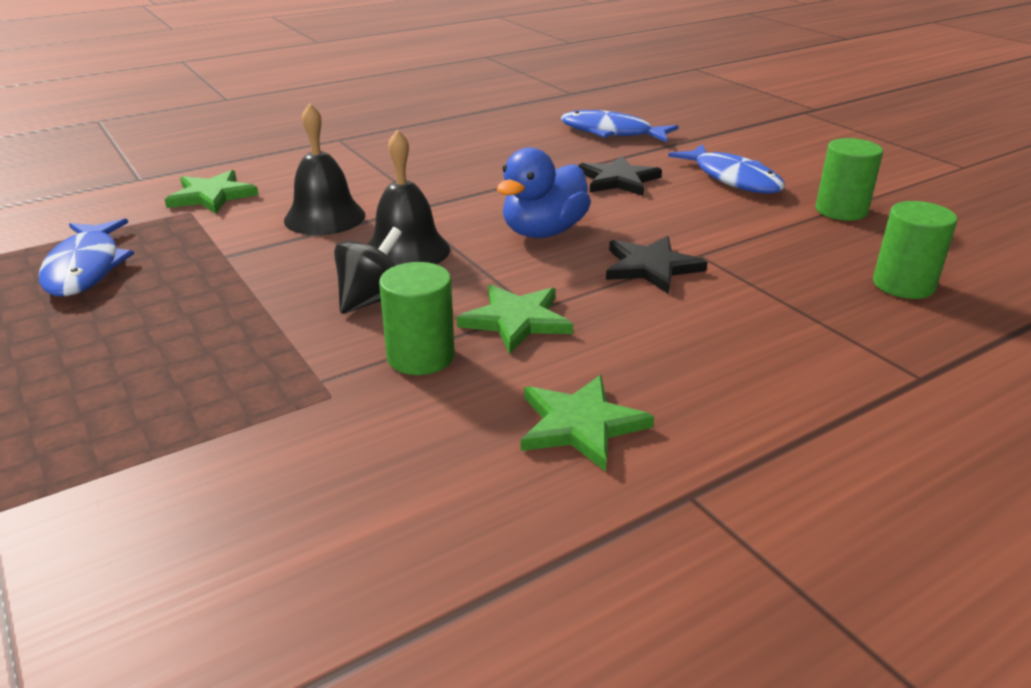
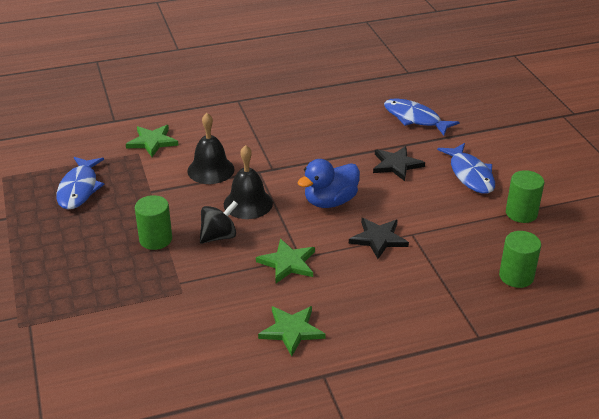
camera: 15 degrees right, 5 degrees up
green cylinder [379,262,455,375] -> green cylinder moved to [135,195,172,250]

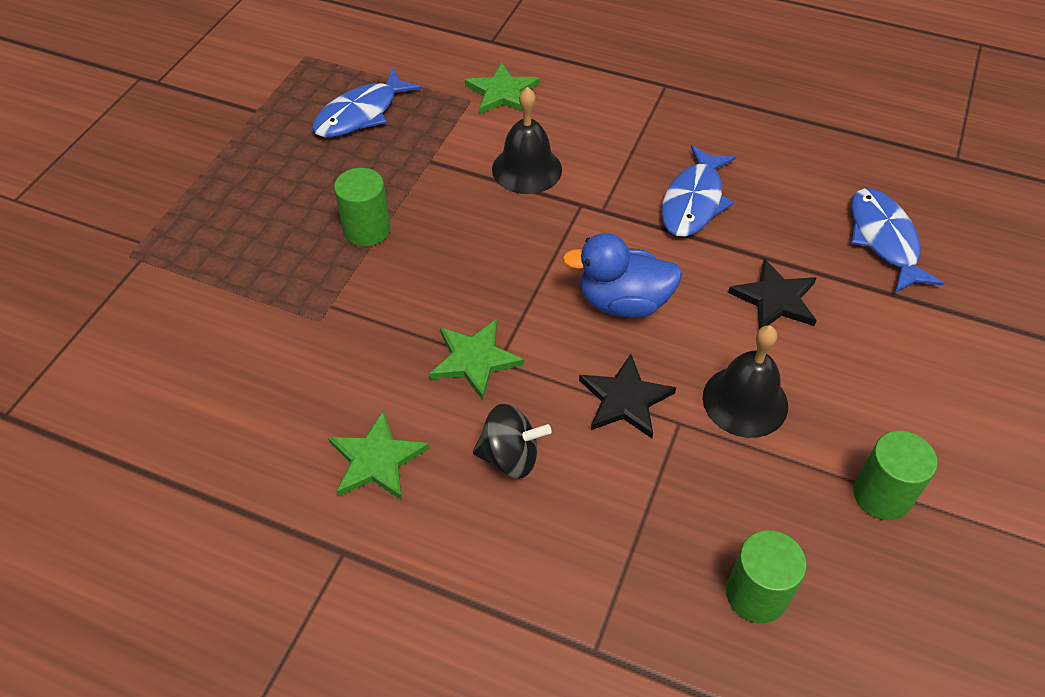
camera: 40 degrees right, 15 degrees up
black spinning top [200,201,238,244] -> black spinning top moved to [473,404,552,479]
black bell [224,145,273,219] -> black bell moved to [703,325,788,438]
blue fish [437,143,495,194] -> blue fish moved to [661,145,736,237]

